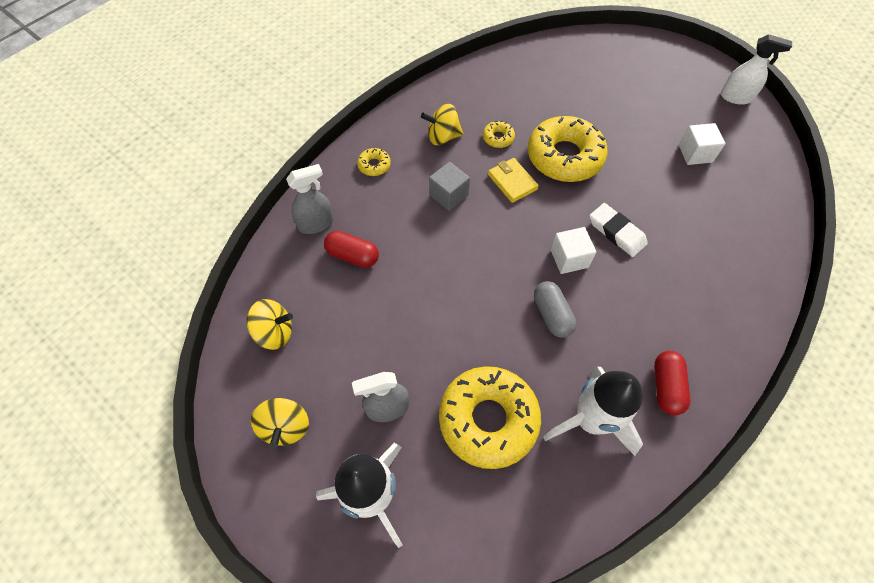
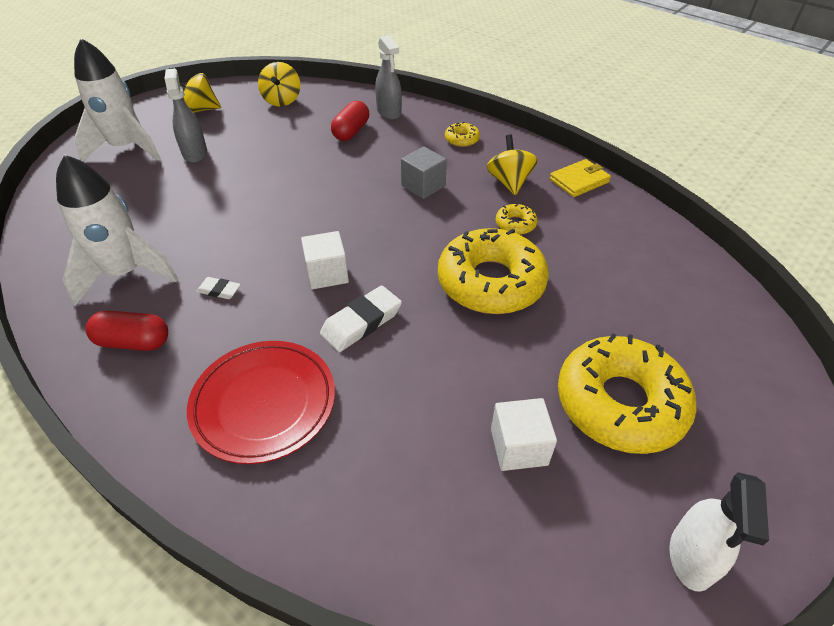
camera: 90 degrees right, 15 degrees down
yellow donut [439,366,541,469] -> yellow donut moved to [558,334,697,454]
yellow wallet [488,158,539,203] -> yellow wallet moved to [550,159,611,197]
grey capsule [534,281,577,338] -> none
none -> red plate [187,341,335,464]
none -> white eraser [196,277,241,299]

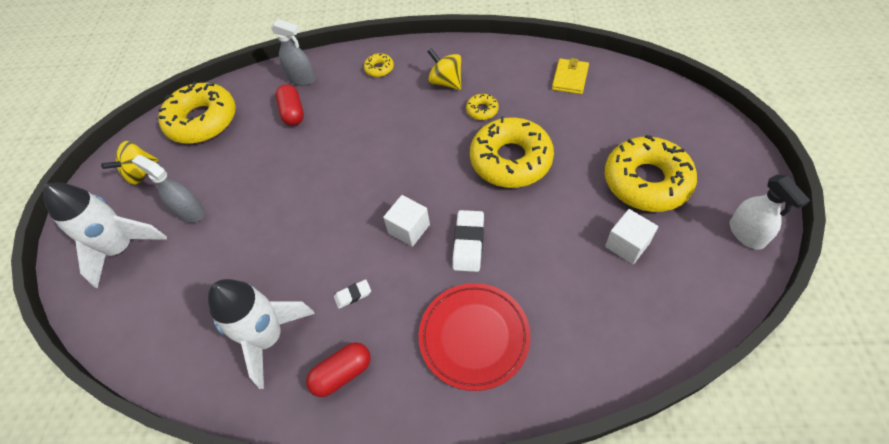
camera: 35 degrees left, 10 degrees up
yellow spinning top [258,62,300,107] -> yellow donut [158,82,236,144]
grey cube [401,146,447,199] -> none
yellow wallet [550,159,611,197] -> yellow wallet moved to [552,58,589,94]

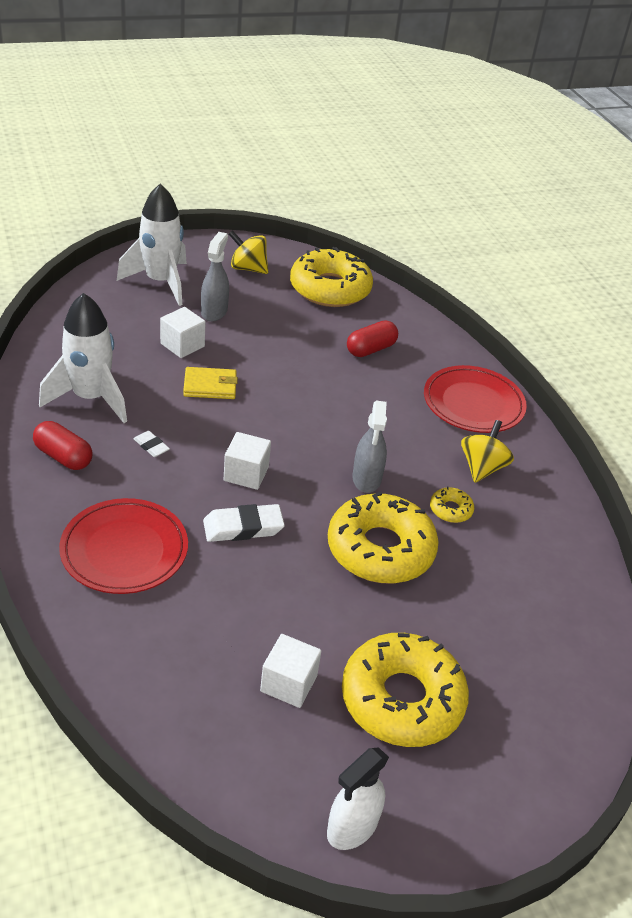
camera: 60 degrees right, 15 degrees down
grey spray bottle [271,19,315,86] -> grey spray bottle moved to [352,401,387,493]
yellow donut [364,53,394,77] -> red plate [424,365,527,433]
yellow wallet [552,58,589,94] -> yellow wallet moved to [183,367,238,399]
none -> white cube [160,307,206,358]

